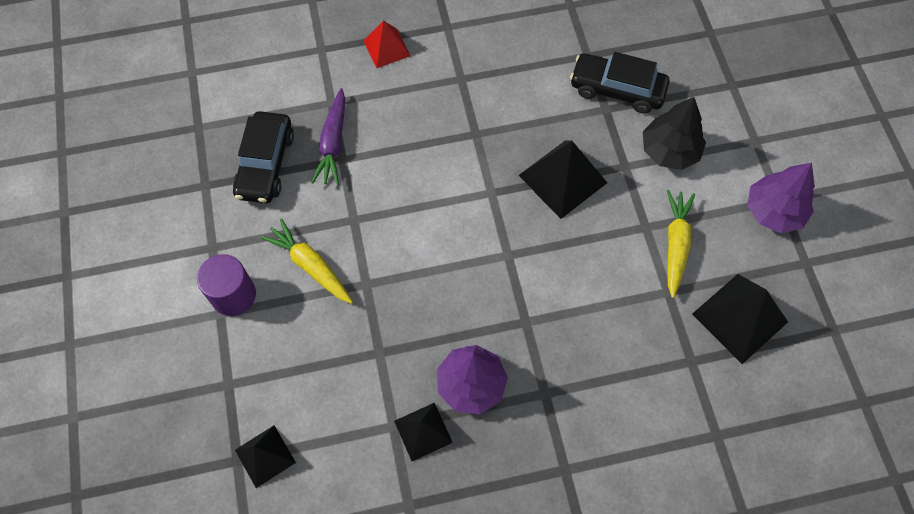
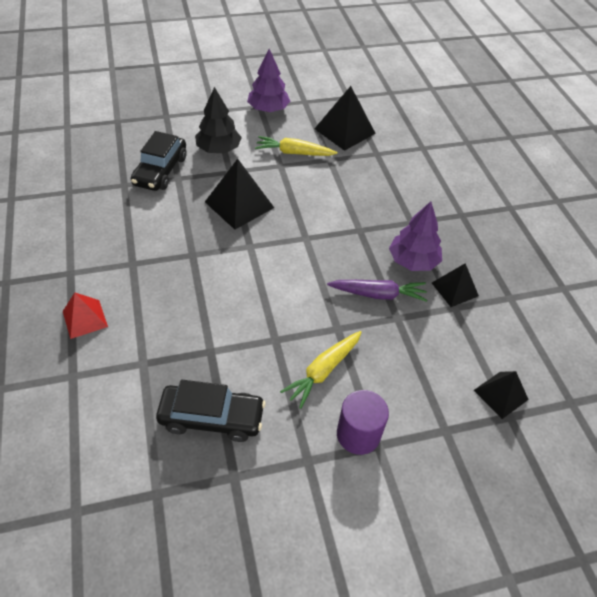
camera: 95 degrees left, 15 degrees down
purple carrot [311,88,345,185] -> purple carrot moved to [327,280,427,302]

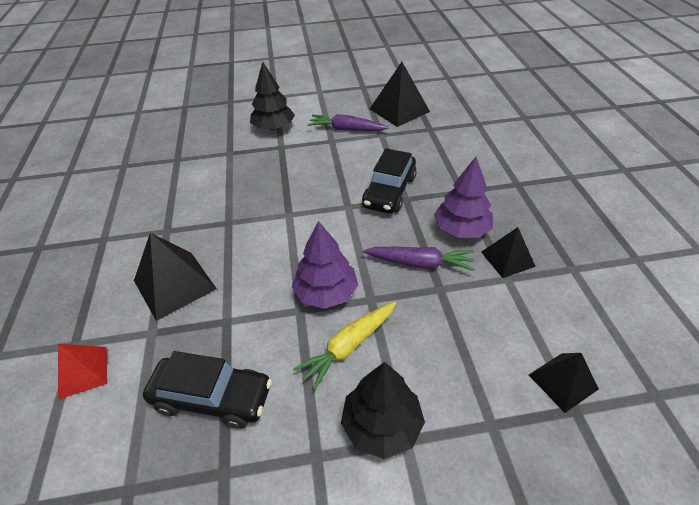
camera: 10 degrees right, 5 degrees down
red pyramid [63,292,108,339] -> red pyramid moved to [58,344,107,400]
black car [131,131,186,191] -> black car moved to [362,148,417,213]
black pyramid [205,159,274,230] -> black pyramid moved to [134,233,217,321]
purple tree [247,49,290,112] -> purple tree moved to [292,221,358,309]
yellow carrot [255,136,337,156] -> purple carrot [307,114,389,131]
purple cylinder [337,390,389,455] -> black tree [341,362,425,459]

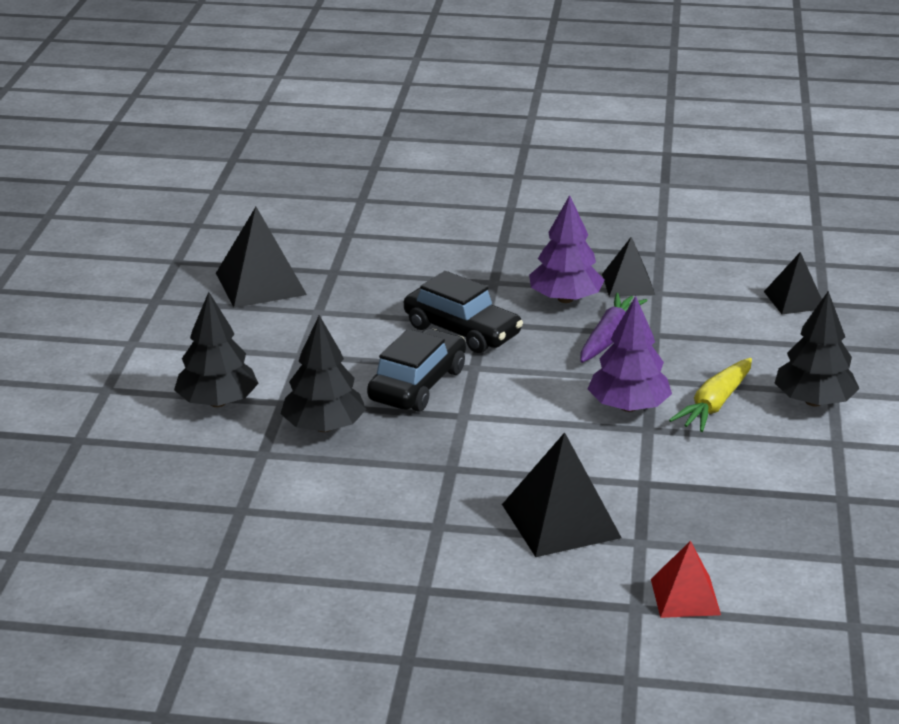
camera: 75 degrees left, 15 degrees down
black car [143,351,272,429] -> black car moved to [367,328,466,412]
yellow carrot [293,302,396,391] -> yellow carrot turned 60 degrees clockwise [669,358,752,432]
purple carrot [307,114,389,131] -> none
none -> black tree [281,315,366,432]

